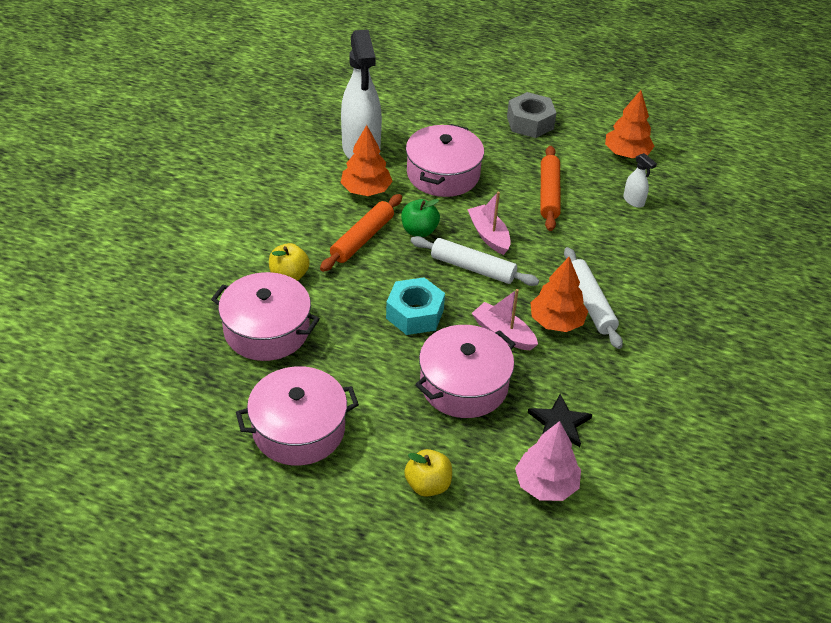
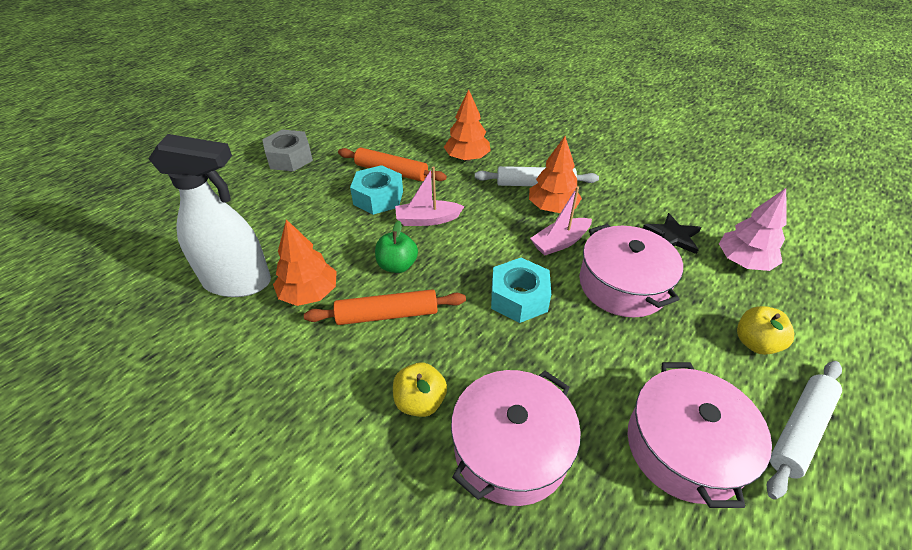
camera: 70 degrees left, 0 degrees up
orange rolling pin [320,194,402,272] -> orange rolling pin turned 60 degrees counterclockwise [304,289,466,325]
pink pot [406,124,484,197] -> none
white rolling pin [411,236,539,286] -> white rolling pin moved to [767,361,842,500]
orange tree [605,90,654,158] -> orange tree moved to [444,89,491,161]
white spray bottle [623,153,657,208] -> none
none -> turquoise nut [350,165,403,215]

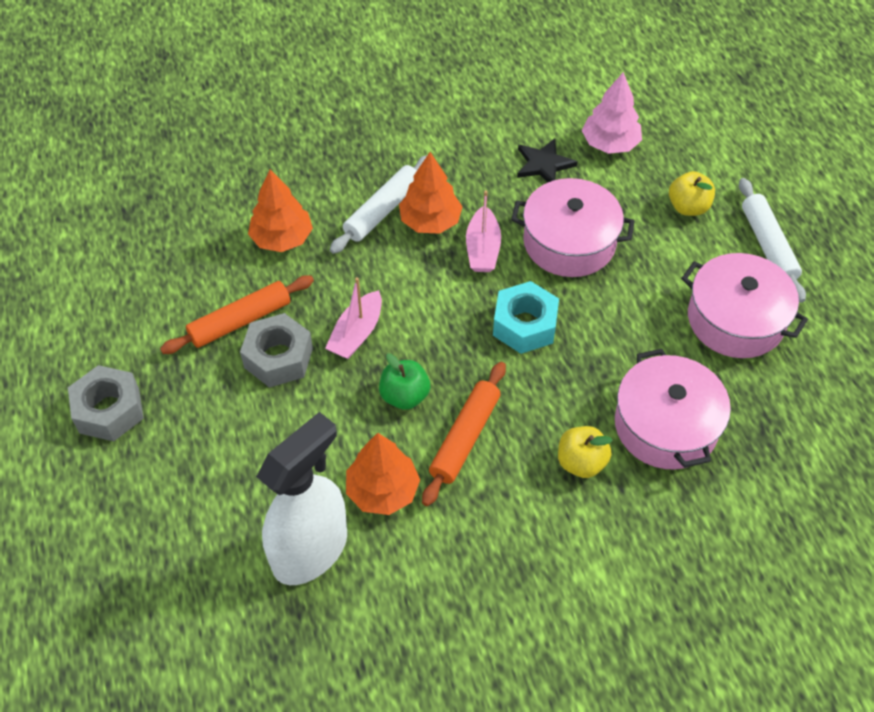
camera: 55 degrees left, 10 degrees up
turquoise nut [350,165,403,215] -> grey nut [240,313,313,388]

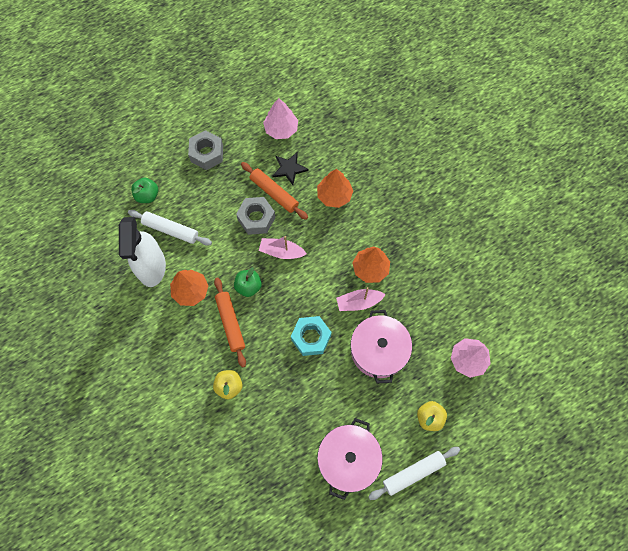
camera: 75 degrees right, 15 degrees up
white spray bottle [256,412,347,585] -> white spray bottle turned 60 degrees clockwise [119,217,166,287]
white rolling pin [330,155,427,254] -> white rolling pin moved to [128,210,212,246]
orange rolling pin [422,362,506,506] -> orange rolling pin turned 60 degrees clockwise [214,277,246,368]
black star [517,138,578,182] -> black star moved to [272,152,309,185]
pink pot [615,349,731,470] -> none
none -> green apple [131,178,158,203]
none -> pink tree [263,98,298,139]

